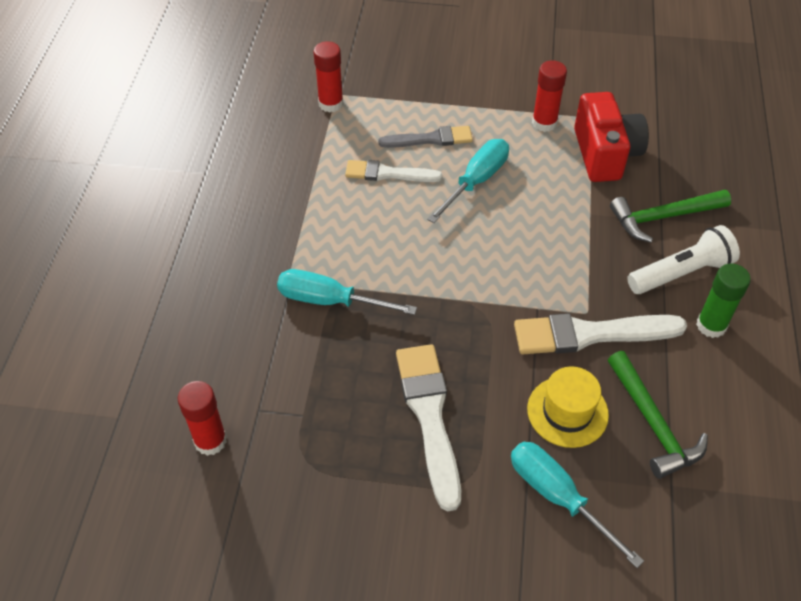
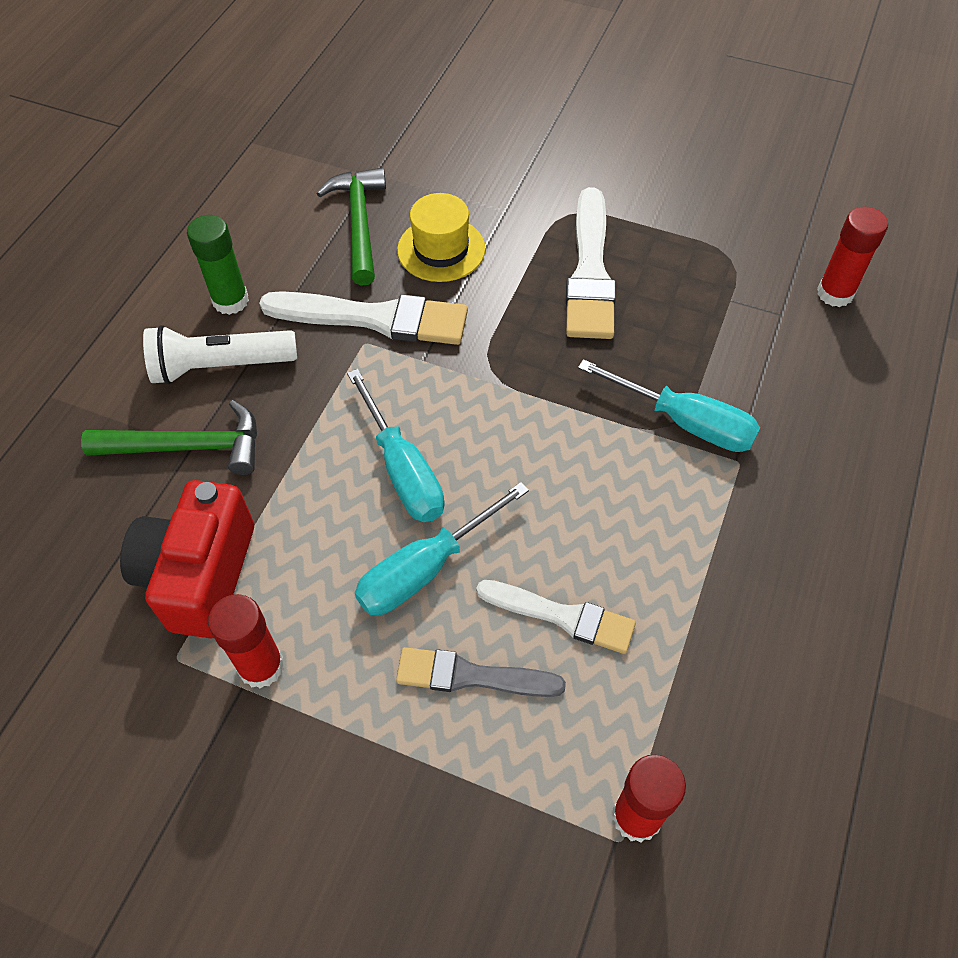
camera: 165 degrees left, 5 degrees up
turquoise screwdriver [511,442,644,568] -> turquoise screwdriver moved to [347,369,444,522]

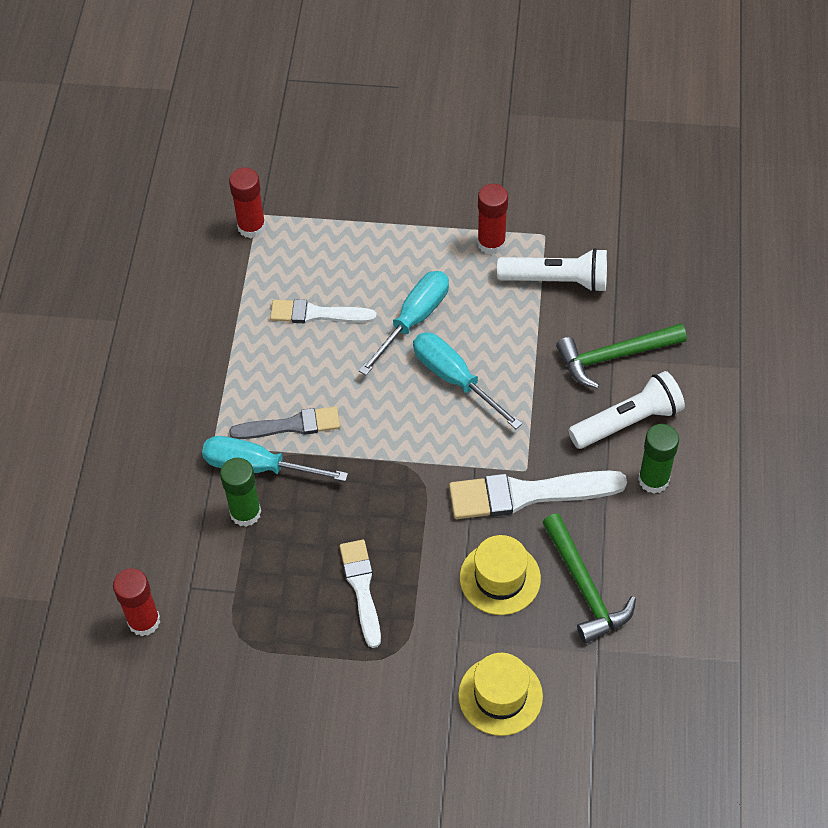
camera: 165 degrees right, 0 degrees up
red camera [120,480,254,639] -> white flashlight [497,248,607,292]
grey brush [396,647,566,697] -> grey brush moved to [229,406,340,439]
white brush [566,187,616,339] -> white brush [340,540,381,648], size x0.64
none -> green glue stick [220,458,261,527]
none -> yellow hat [458,653,543,736]

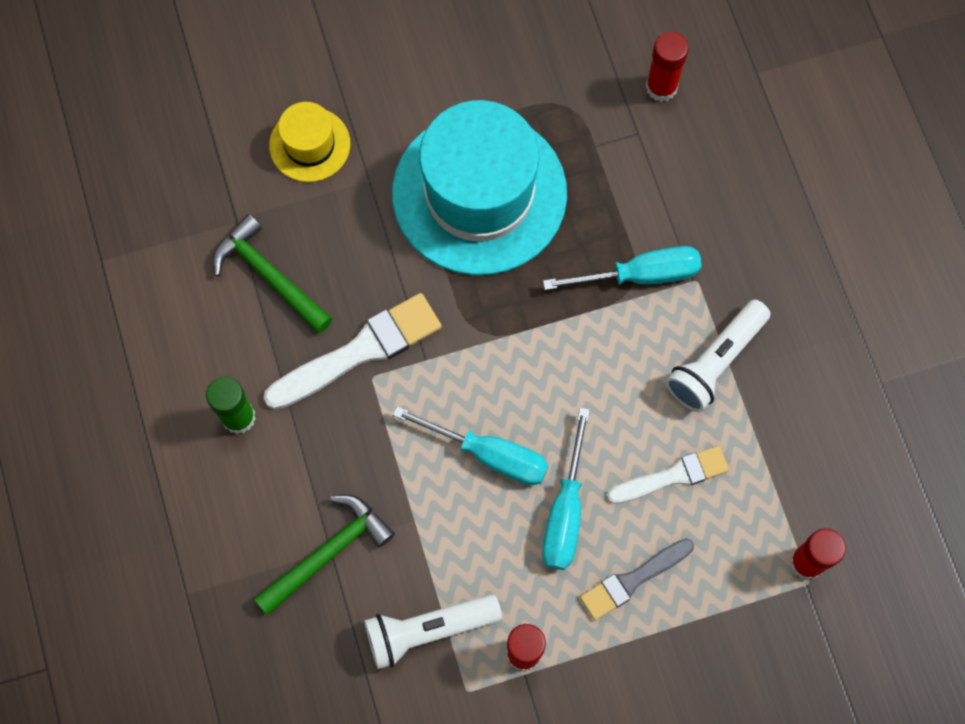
camera: 155 degrees right, 15 degrees up
green glue stick [220,458,261,527] -> none
grey brush [229,406,340,439] -> grey brush moved to [580,538,694,620]
white brush [340,540,381,648] -> turquoise hat [392,100,567,275]
yellow hat [460,535,541,615] -> none
white flashlight [568,371,685,449] -> white flashlight moved to [665,300,770,412]

